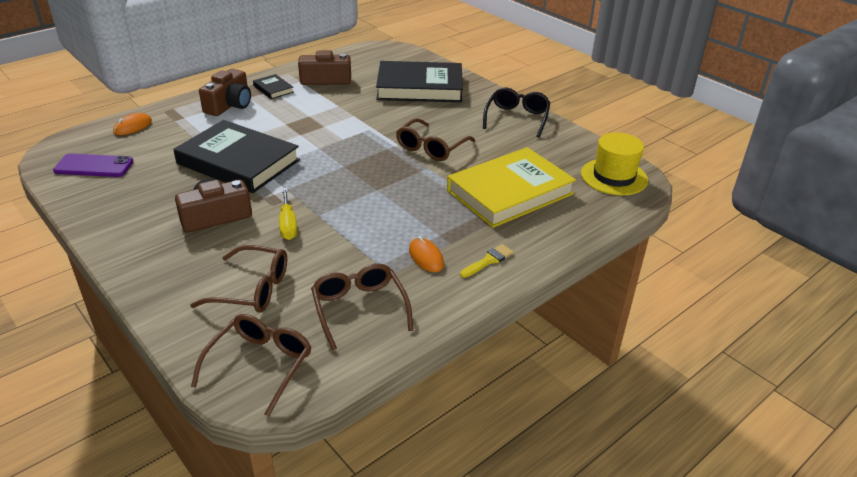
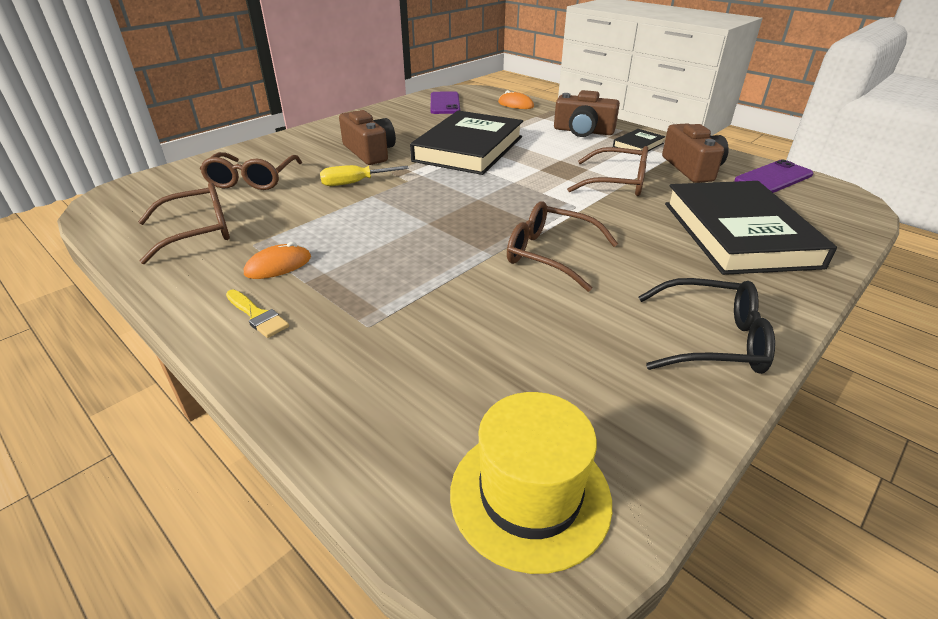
camera: 85 degrees right, 0 degrees up
brown glasses [191,314,311,417] -> brown glasses moved to [567,146,648,196]
yellow book [447,147,576,228] -> none
none -> purple phone [734,159,813,193]

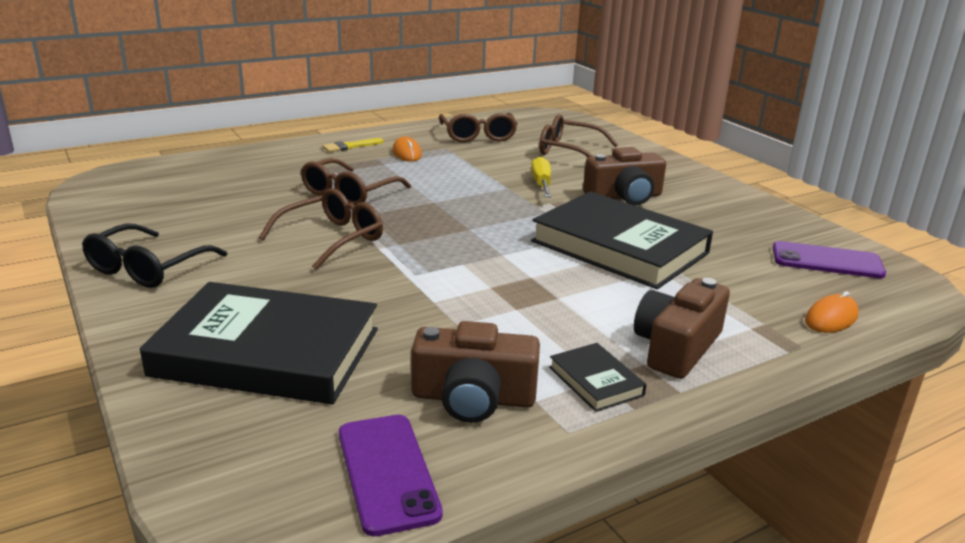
camera: 105 degrees right, 10 degrees down
yellow hat [450,392,612,574] -> none
brown glasses [567,146,648,196] -> brown glasses moved to [301,158,411,205]

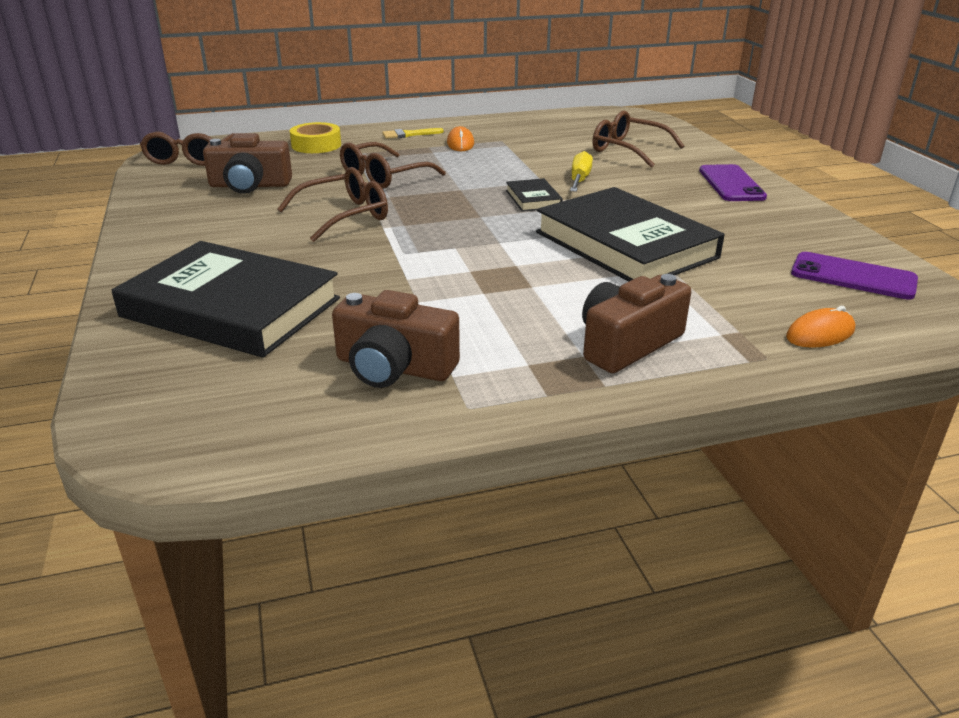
camera: 15 degrees right, 5 degrees up
black glasses [82,223,228,288] -> none
purple phone [339,415,443,536] -> purple phone moved to [699,164,767,201]
brown glasses [439,113,518,142] -> brown glasses moved to [140,131,235,166]
black book [549,343,647,412] -> black book moved to [506,178,563,212]
brown camera [583,147,666,205] -> brown camera moved to [203,133,292,194]
none -> yellow tape [290,122,341,153]

